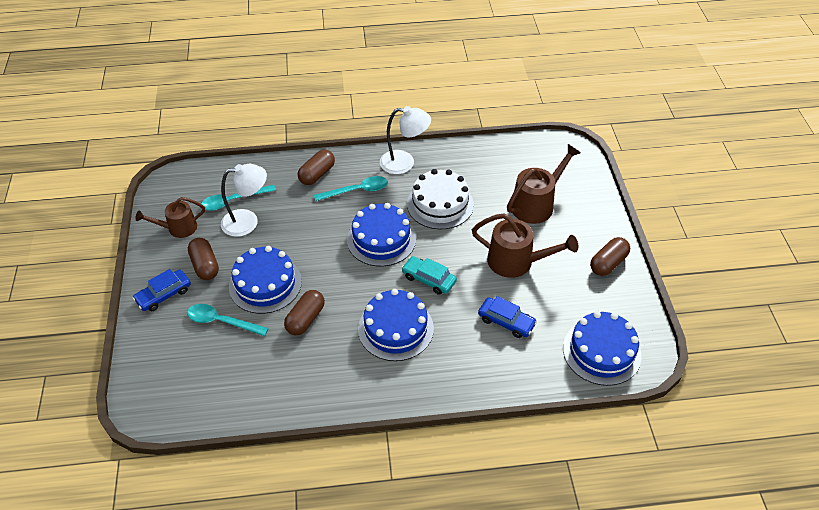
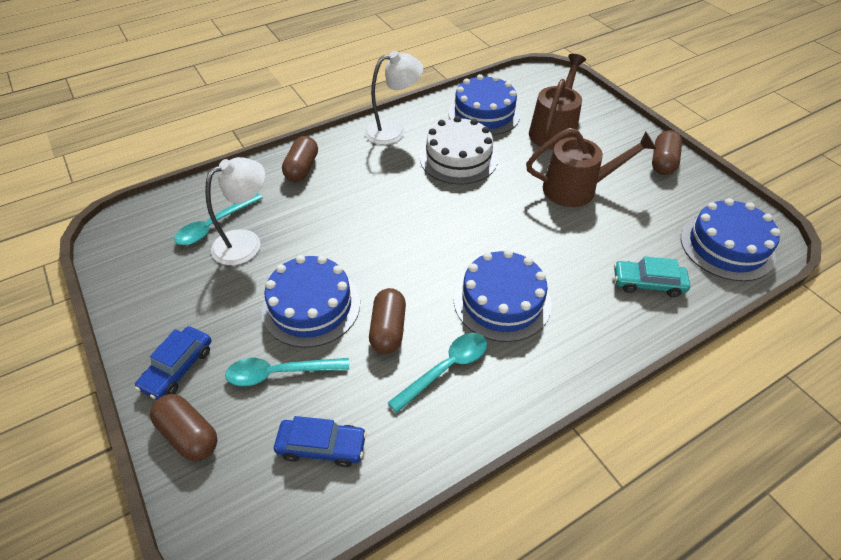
camera: 25 degrees left, 0 degrees up
brown watering can [135,197,205,238] -> none
brown capsule [188,238,219,280] -> brown capsule moved to [150,394,218,461]
turquoise spoon [314,176,388,201] -> turquoise spoon moved to [387,333,487,413]
blue cake [347,203,416,266] -> blue cake moved to [448,74,521,135]
turquoise car [401,256,457,295] -> turquoise car moved to [614,256,690,297]
blue car [478,296,537,338] -> blue car moved to [274,416,367,467]

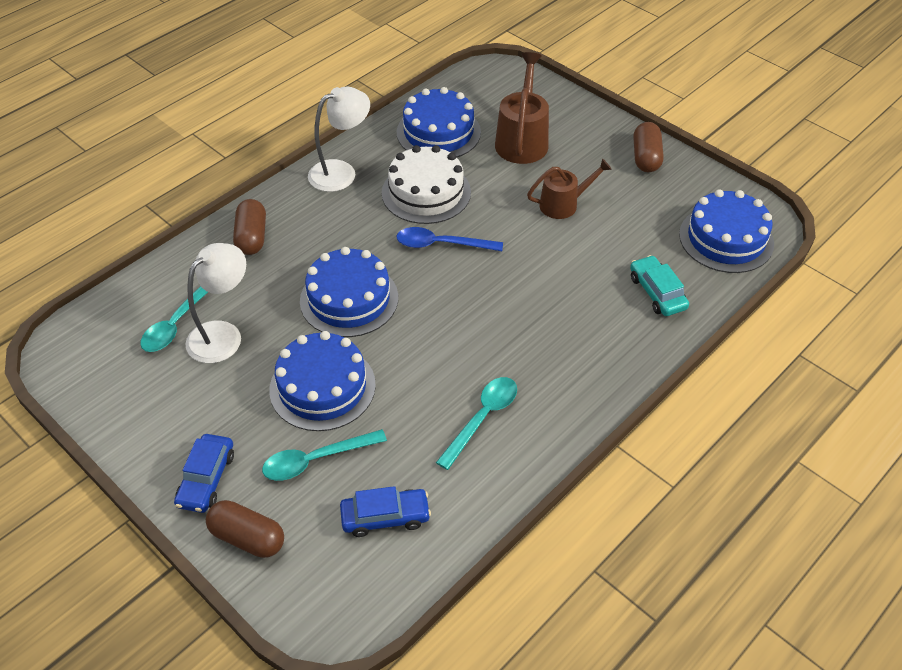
camera: 15 degrees left, 0 degrees up
brown capsule [369,288,406,354] -> none
blue cake [454,250,552,342] -> blue cake moved to [300,247,398,337]
brown watering can [526,128,656,207] -> brown watering can [527,158,612,219], size x0.66
turquoise car [614,256,690,297] -> turquoise car turned 75 degrees clockwise [630,255,689,316]
none -> blue spoon [396,227,503,251]

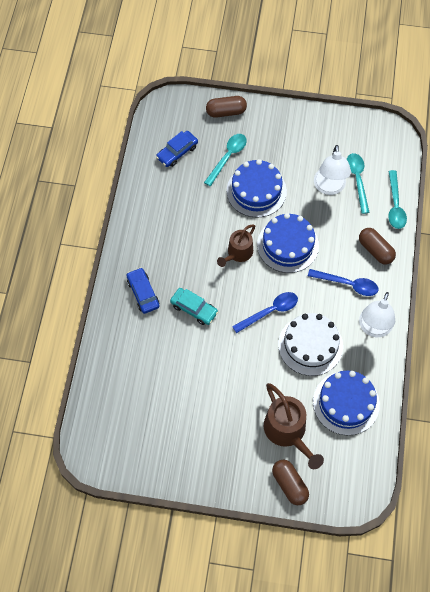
camera: 145 degrees right, 15 degrees up
blue car [174,434,234,513] -> blue car moved to [126,268,160,314]
turquoise spoon [436,377,517,470] -> turquoise spoon moved to [388,170,407,229]
brown watering can [527,158,612,219] -> brown watering can moved to [217,224,255,267]
turquoise car [630,255,689,316] -> turquoise car moved to [170,288,218,325]
brown capsule [633,122,664,172] -> brown capsule moved to [272,460,309,505]
blue cake [679,189,774,273] -> none
none -> blue spoon [308,269,378,296]

